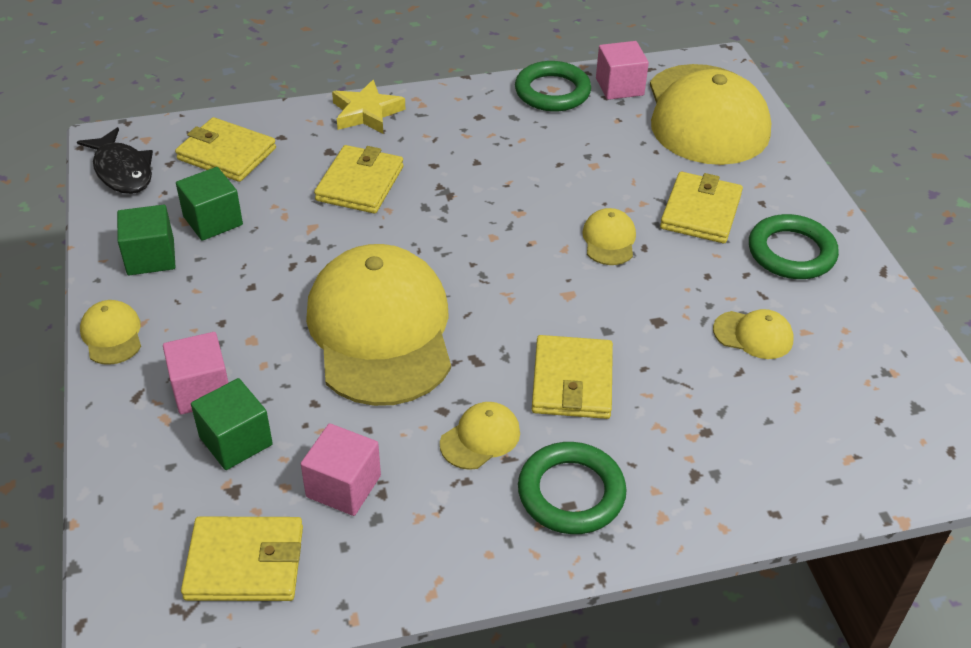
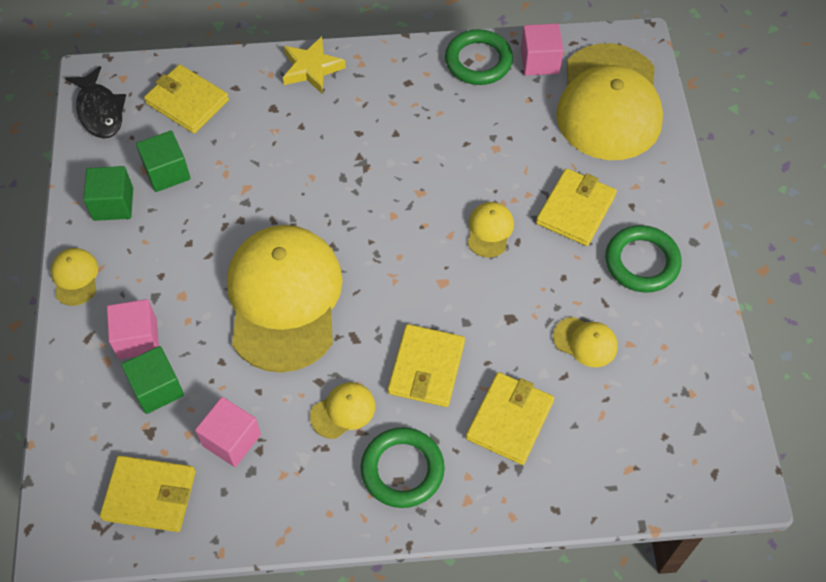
camera: 10 degrees right, 15 degrees up
yellow wallet [314,145,403,213] -> yellow wallet moved to [466,372,554,465]

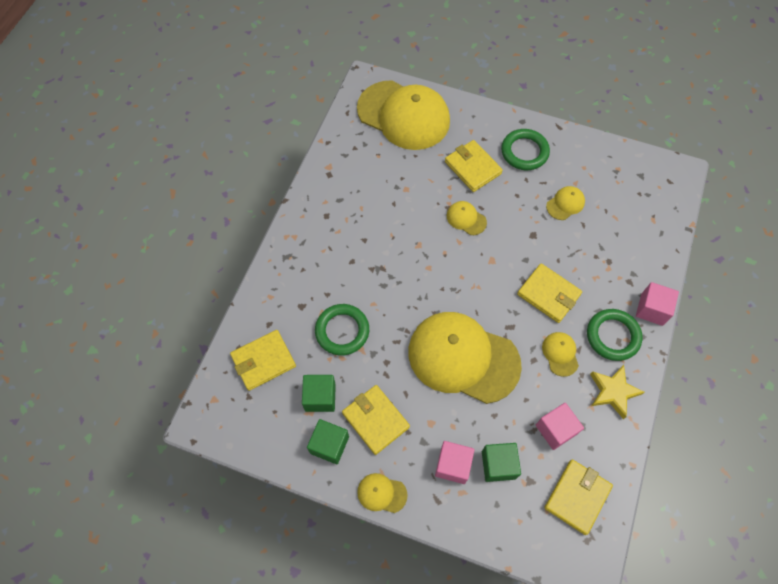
camera: 65 degrees left, 5 degrees up
black fish [65,66,126,139] -> none
yellow star [283,36,346,93] -> yellow star moved to [590,365,645,419]
green ring [445,29,513,85] -> green ring moved to [315,304,369,356]
yellow wallet [466,372,554,465] -> yellow wallet moved to [342,385,410,455]
pink cube [521,23,564,76] -> pink cube moved to [636,282,679,326]

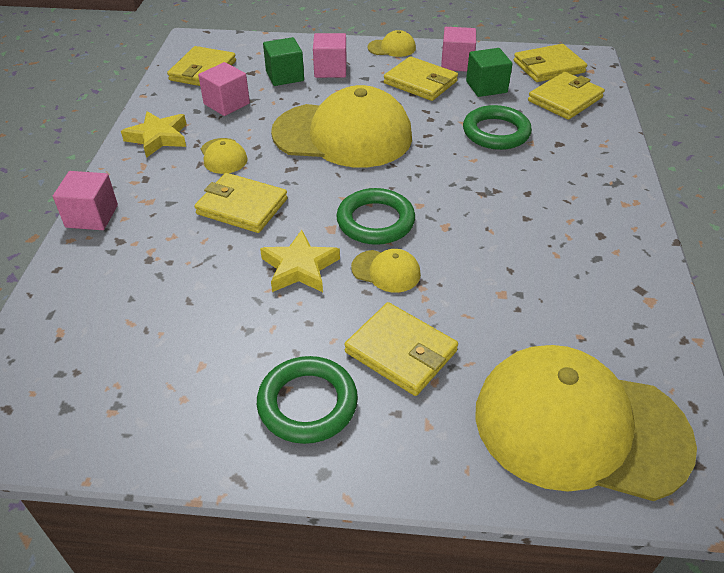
camera: 165 degrees right, 20 degrees down
green cube [307,419,349,464] -> pink cube [441,27,476,72]
yellow cap [546,186,585,220] -> none
green ring [587,309,642,361] -> green ring moved to [336,188,415,245]
none -> yellow star [260,230,340,292]
none -> yellow wallet [514,44,587,82]

